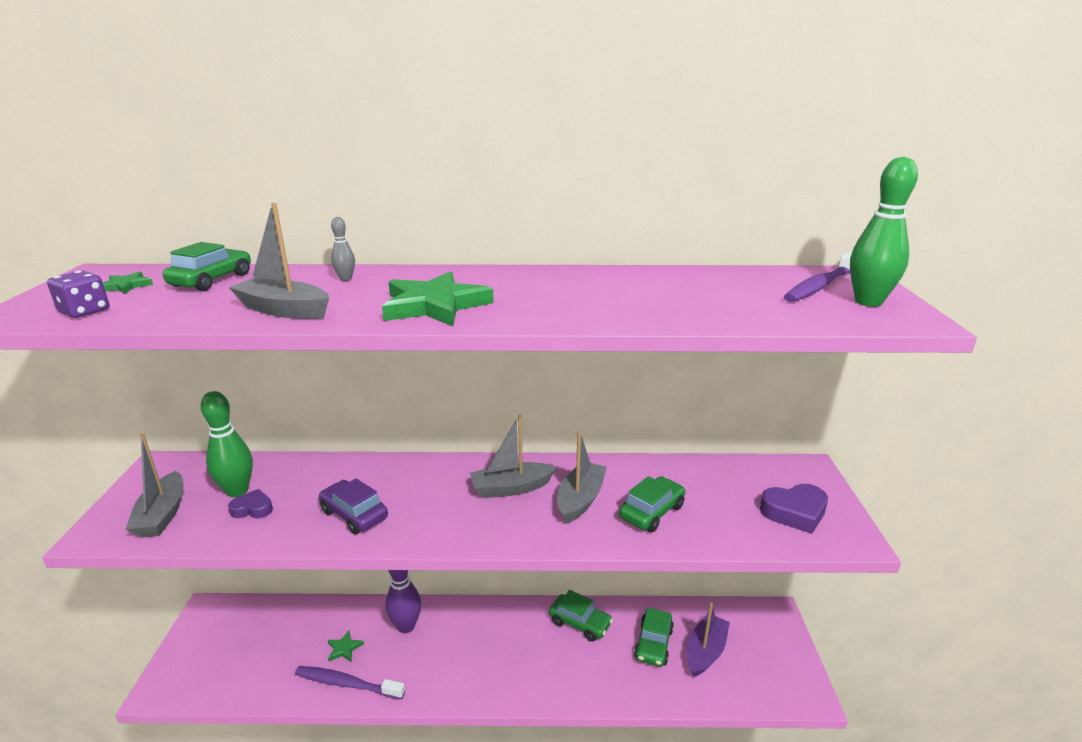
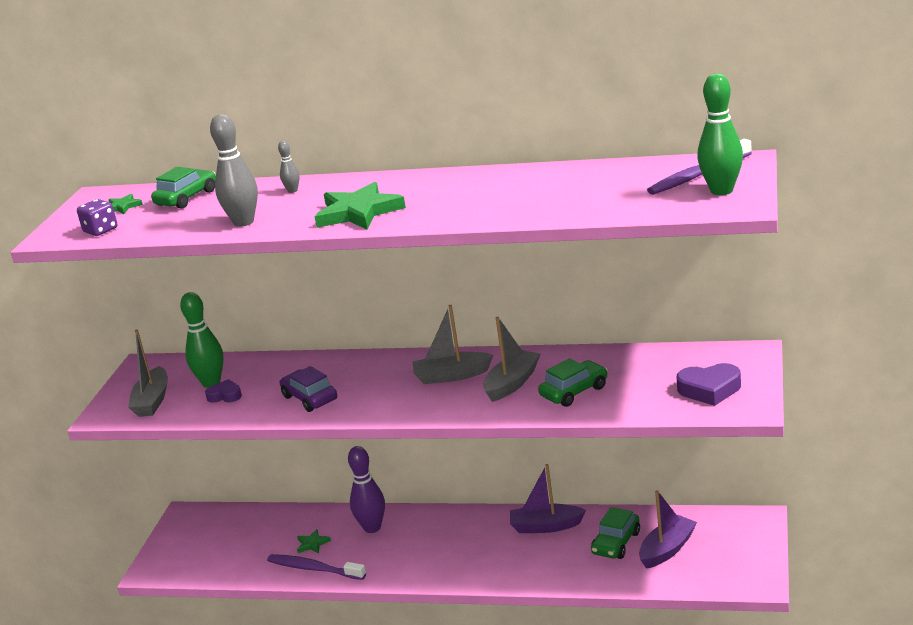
camera: 15 degrees right, 0 degrees up
grey boat [229,203,329,319] -> grey bowling pin [210,114,258,227]
green car [549,590,613,642] -> purple boat [510,464,586,533]

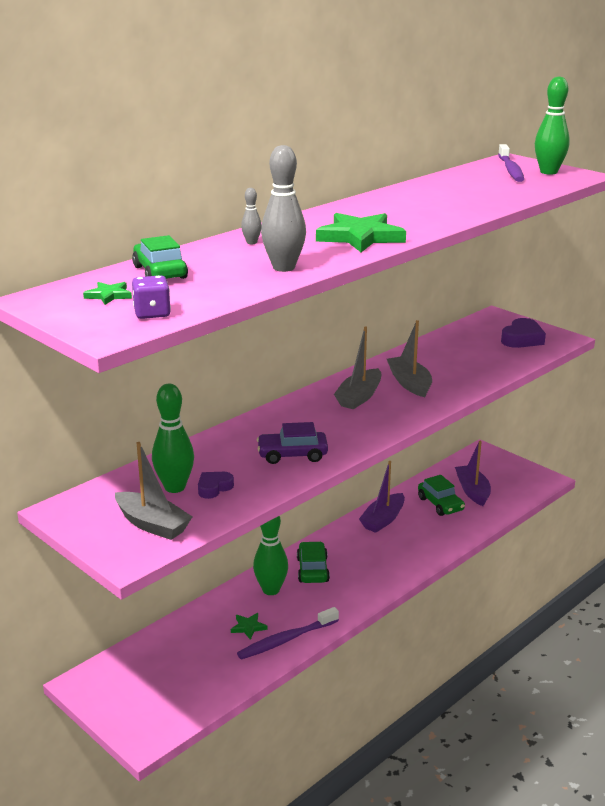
camera: 60 degrees left, 0 degrees up
purple bowling pin [348,446,385,533] -> green bowling pin [253,516,288,595]
green car [538,358,607,407] -> green car moved to [297,541,330,583]

